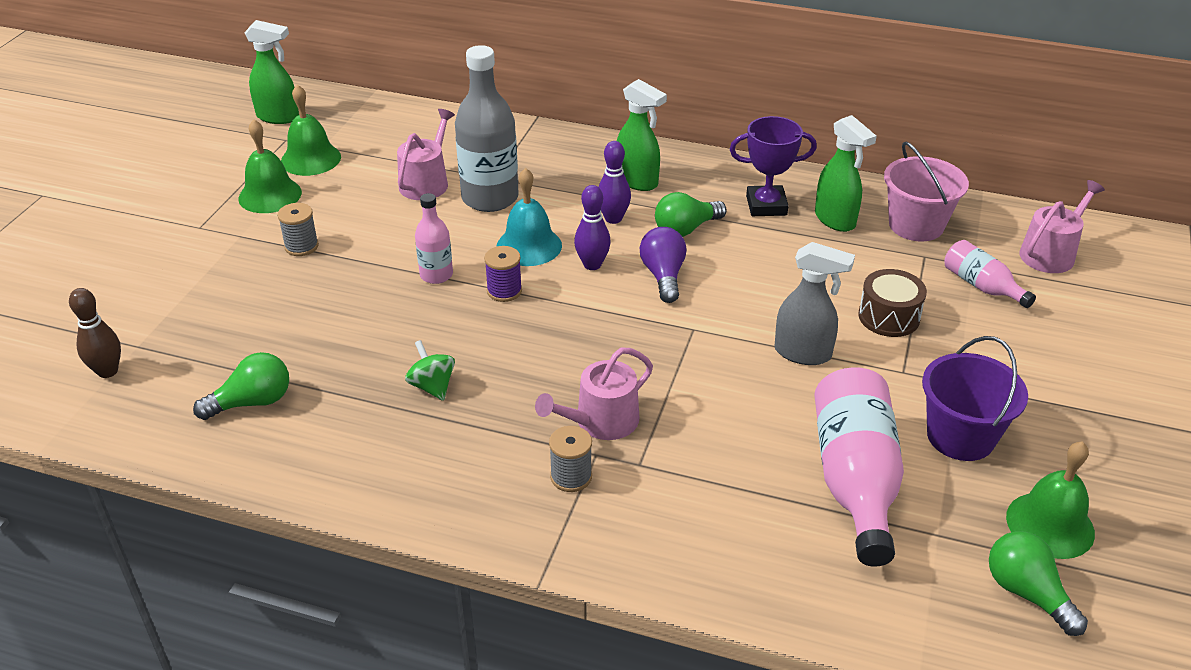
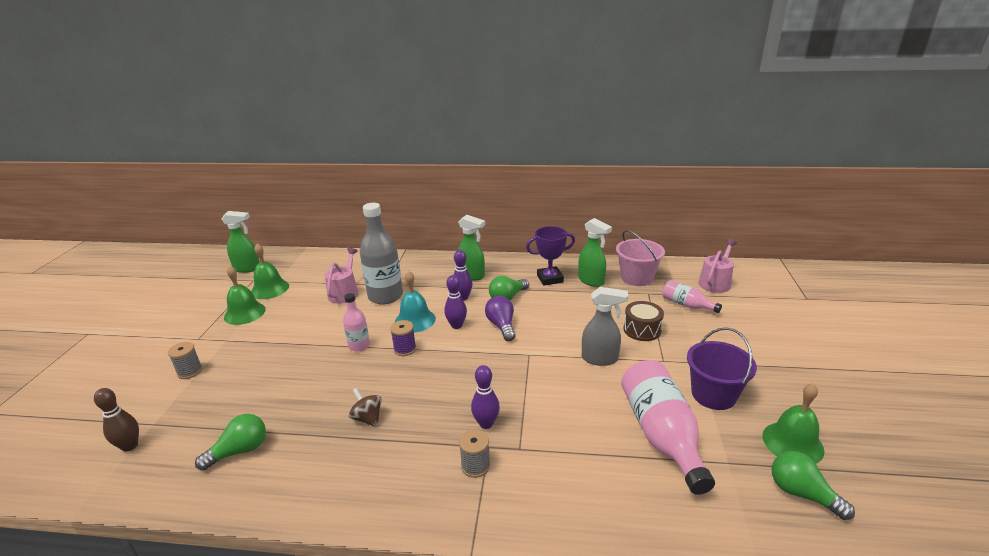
camera: 10 degrees left, 10 degrees down
grey spool [277,203,319,256] -> grey spool moved to [168,342,202,379]
green spinning top [405,340,455,401] -> brown spinning top [349,388,382,427]
pink watering can [535,348,653,440] -> purple bowling pin [471,365,500,429]

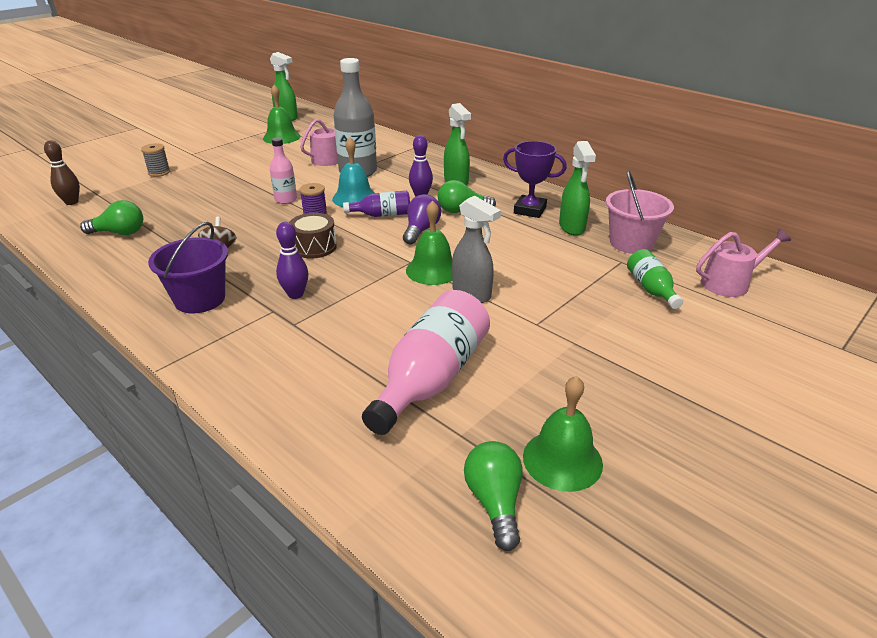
camera: 35 degrees right, 5 degrees up
green bell [224,265,266,325] -> green bell moved to [406,200,452,285]
purple bowling pin [444,275,467,329] -> purple bottle [343,191,410,217]
grey spool [459,429,490,478] -> none
brown drum [623,301,664,341] -> brown drum moved to [289,213,337,259]
pink bottle [662,280,722,313] -> green bottle [627,249,683,309]
purple bucket [687,327,757,410] -> purple bucket moved to [148,222,228,313]

